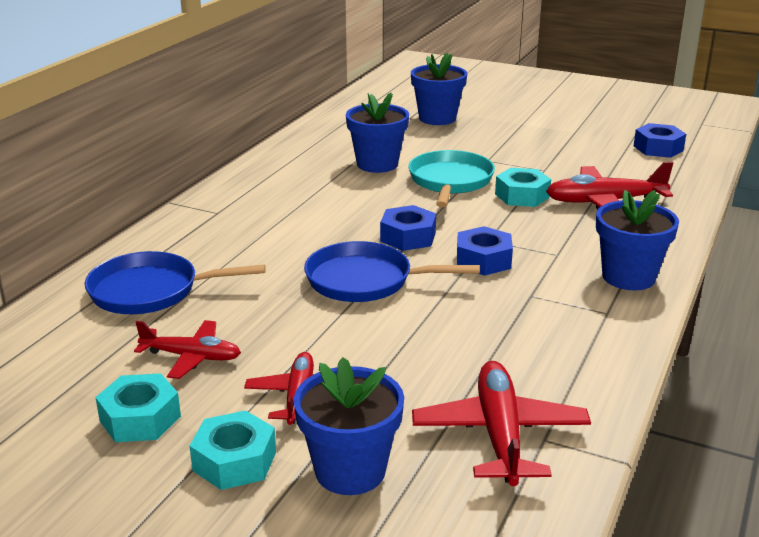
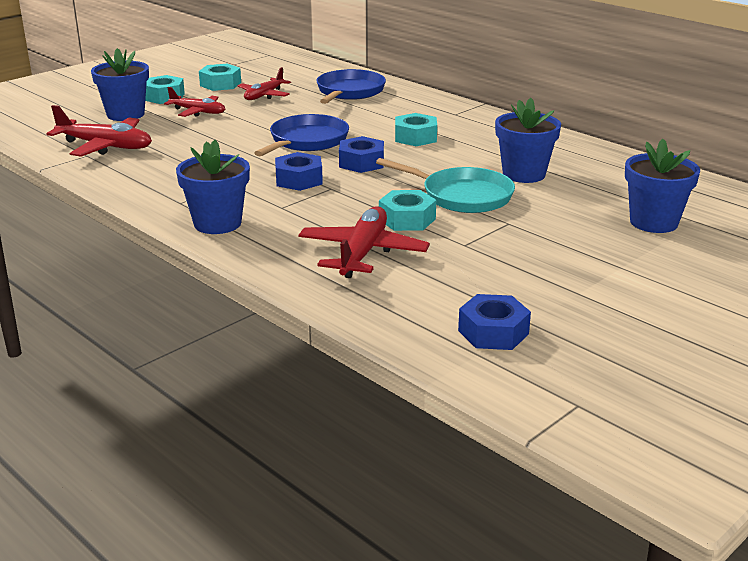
camera: 110 degrees right, 0 degrees up
none -> turquoise nut [395,113,437,146]

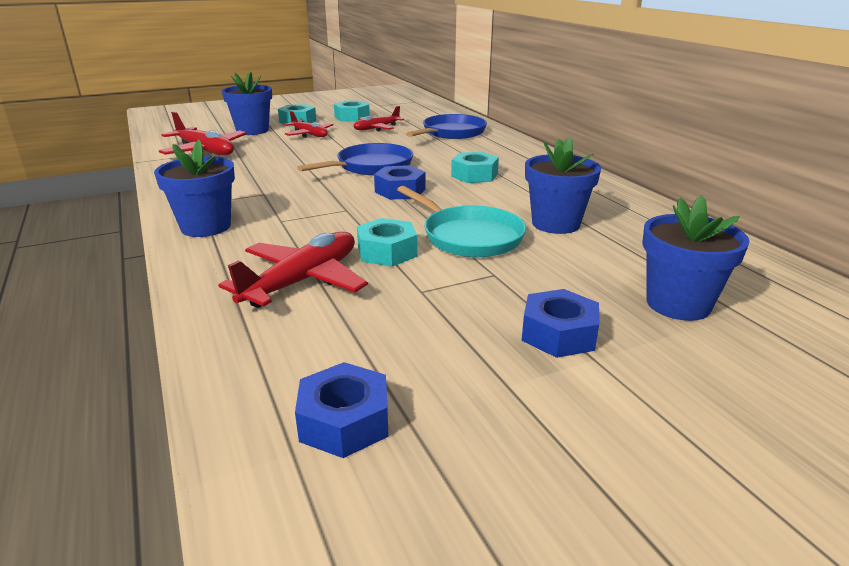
camera: 20 degrees right, 0 degrees up
blue nut [275,152,323,191] -> blue nut moved to [521,289,599,358]

